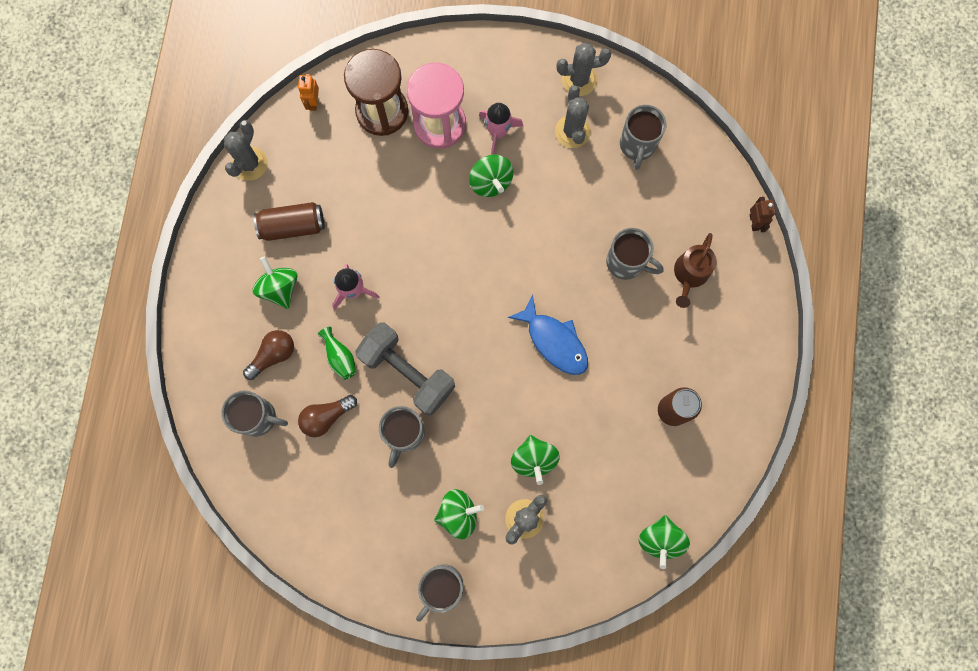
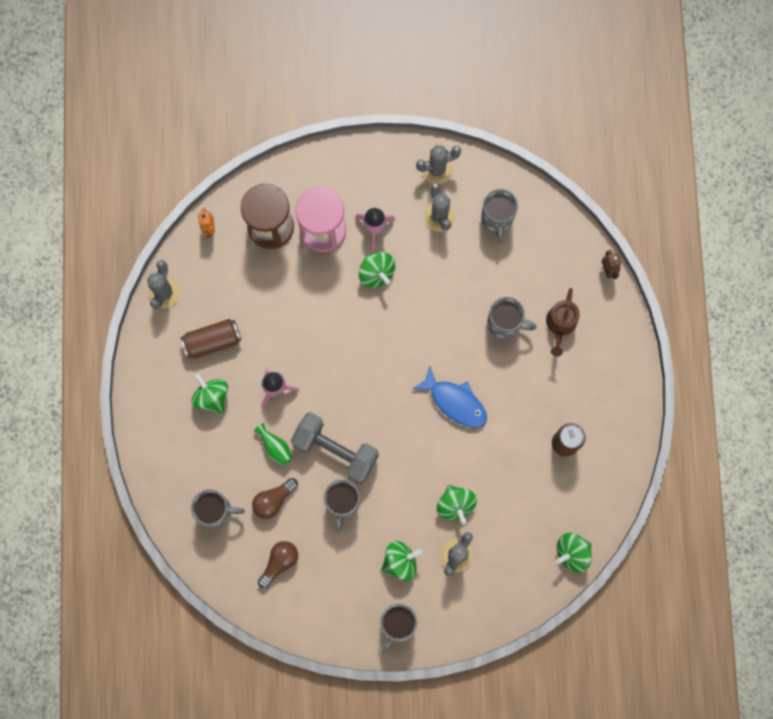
camera: 10 degrees left, 0 degrees up
brown light bulb [243,330,294,380] -> brown light bulb moved to [258,541,298,588]
green spinning top [639,515,690,569] -> green spinning top turned 60 degrees clockwise [556,533,592,573]

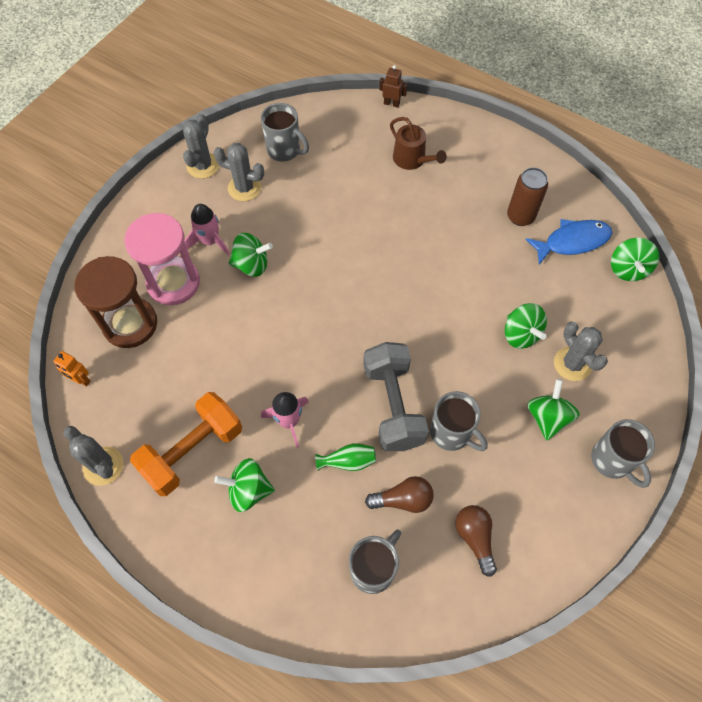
camera: 55 degrees left, 15 degrees down
brown can [180,319,241,359] -> orange dumbbell [130,392,242,496]
brown light bulb [252,478,298,519] -> brown light bulb turned 90 degrees counterclockwise [365,476,434,513]
grey dumbbell [291,412,379,484] -> grey dumbbell turned 75 degrees counterclockwise [363,342,429,451]
blue fish [412,366,487,428] -> blue fish moved to [525,219,613,265]
green spinning top [437,485,477,525] -> green spinning top turned 45 degrees clockwise [505,303,547,349]
grey mug [487,297,537,339] -> none

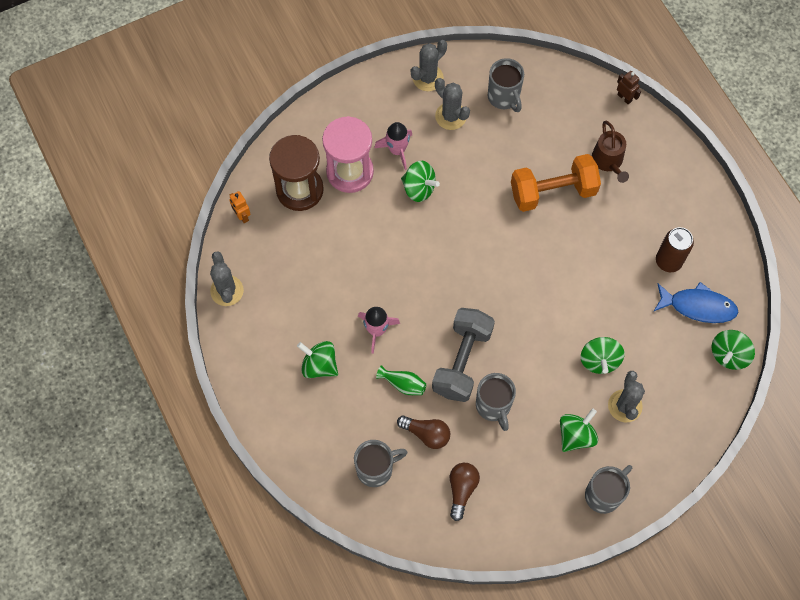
camera: 30 degrees right, 5 degrees up
orange dumbbell [130,392,242,496] -> orange dumbbell moved to [511,154,601,212]
grey mug [591,419,655,488] -> grey mug turned 135 degrees counterclockwise [585,465,632,514]

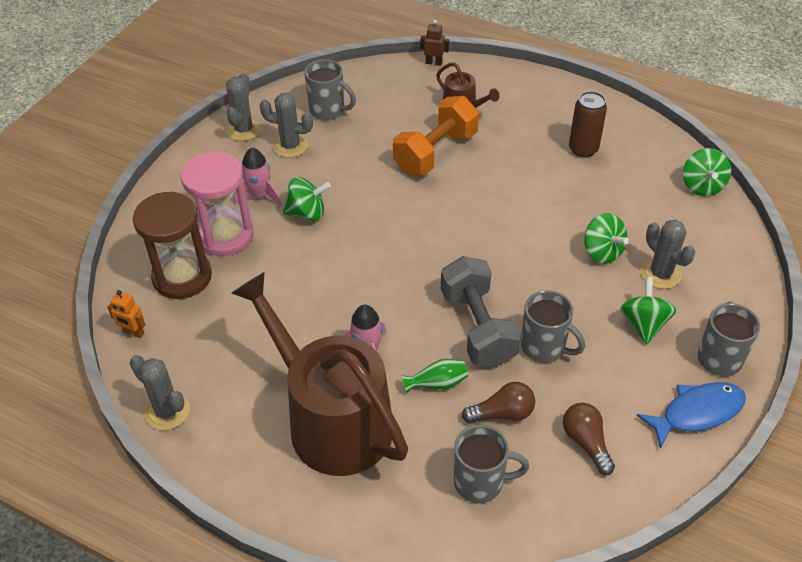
camera: 35 degrees left, 20 degrees down
green spinning top [297,341,338,378] -> brown watering can [231,272,408,476]
grey mug [354,440,407,487] -> grey mug turned 60 degrees clockwise [454,424,529,503]
blue fish [653,282,738,323] -> blue fish moved to [637,382,746,449]

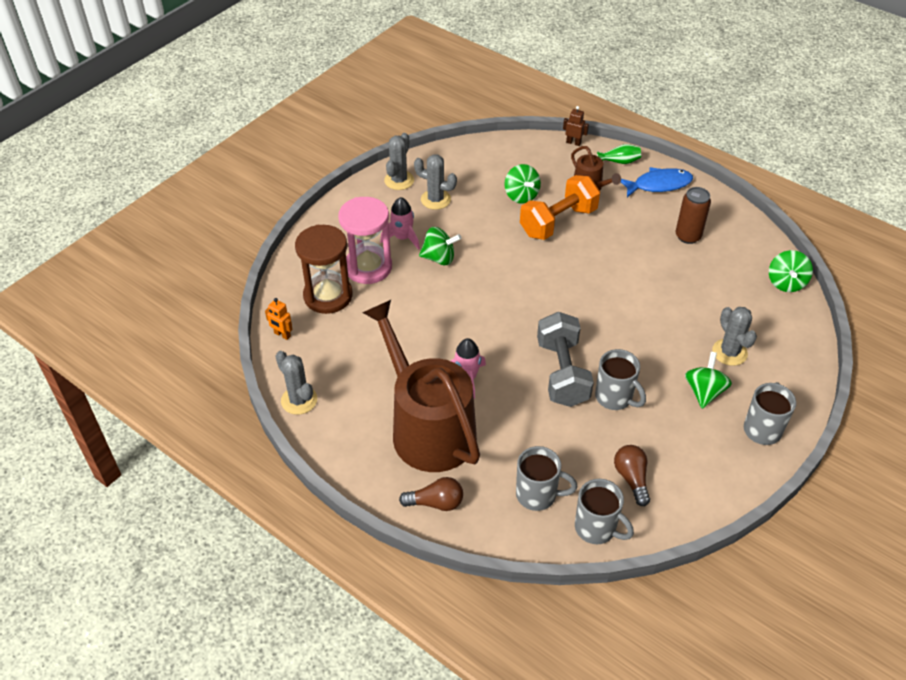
camera: 10 degrees right, 0 degrees up
grey mug [304,59,356,120] -> grey mug moved to [575,479,634,544]
green vase [402,359,468,393] -> green vase moved to [597,144,641,164]
brown light bulb [462,382,535,424] -> brown light bulb moved to [399,477,463,511]
green spinning top [585,213,629,264] -> green spinning top moved to [504,164,541,204]
blue fish [637,382,746,449] -> blue fish moved to [621,167,693,197]

